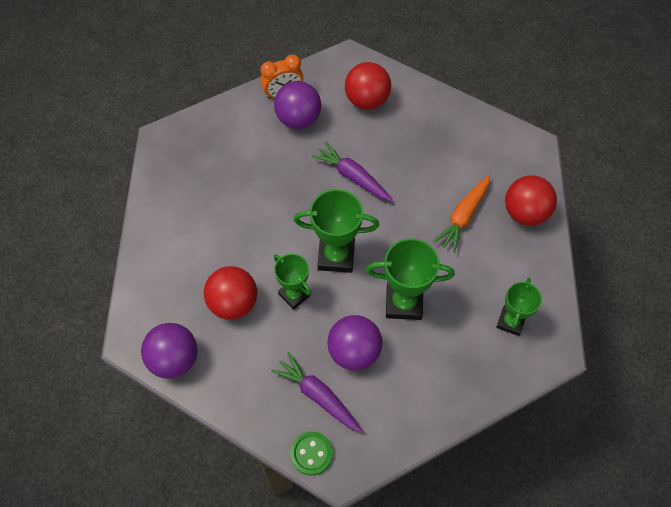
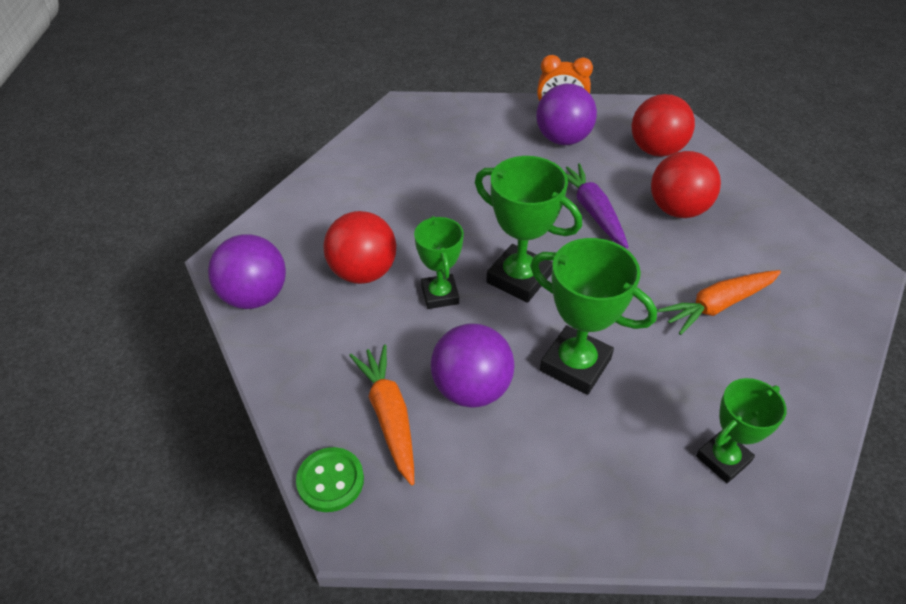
camera: 30 degrees right, 15 degrees down
purple carrot [271,352,362,432] -> orange carrot [349,345,414,485]
red ball [505,176,557,226] -> red ball moved to [651,151,721,218]

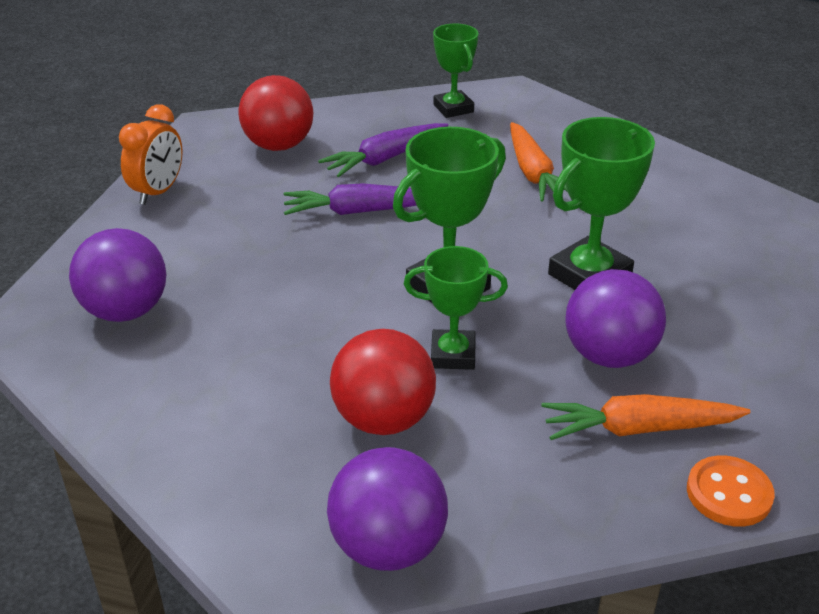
camera: 75 degrees left, 10 degrees down
green button [296,447,364,512] -> orange button [687,456,775,527]
purple ball [536,84,597,145] -> purple ball moved to [69,228,166,322]
red ball [651,151,721,218] -> purple carrot [318,123,448,177]
green trophy [696,378,787,483] -> green trophy moved to [433,24,479,118]

